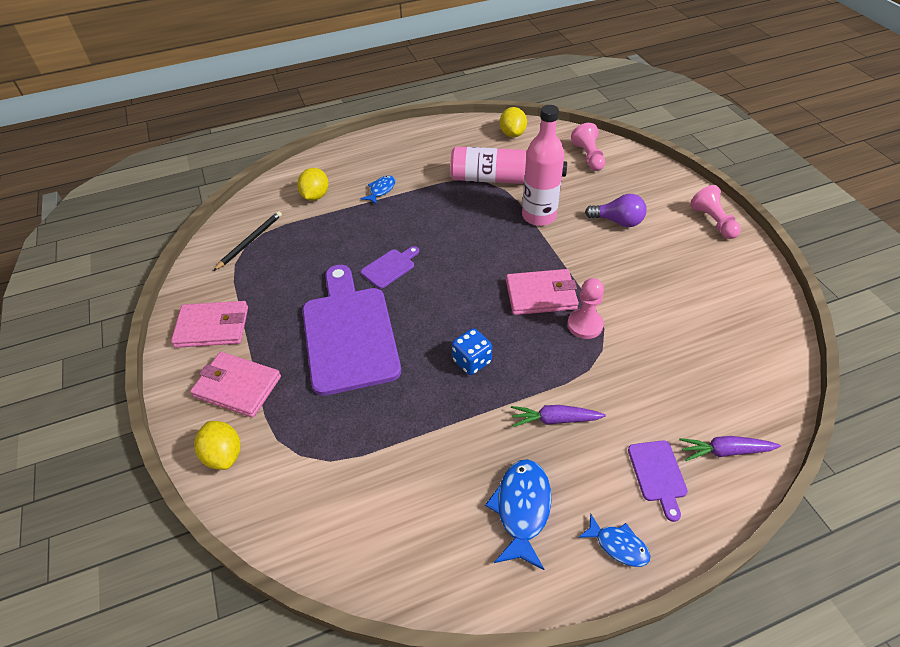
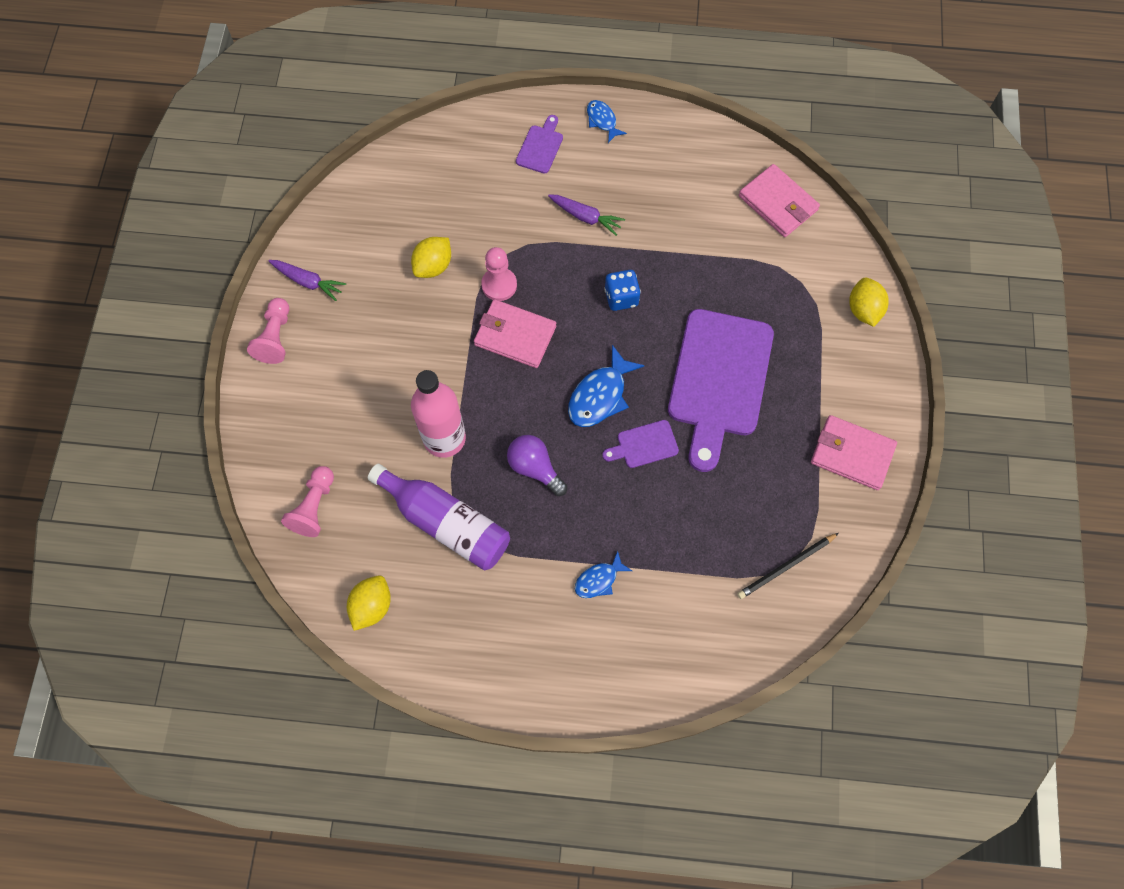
camera: 155 degrees left, 20 degrees up
pink wallet [190,352,281,418] -> pink wallet moved to [739,164,820,237]
yellow lemon [297,168,329,201] -> yellow lemon moved to [411,237,451,278]
pink bottle [450,146,567,184] -> purple bottle [368,464,510,570]
blue fish [485,459,552,570] -> blue fish moved to [568,345,645,427]
purple light bulb [585,194,647,227] -> purple light bulb moved to [507,435,568,496]
purple carrot [679,436,781,461] -> purple carrot moved to [269,260,346,301]

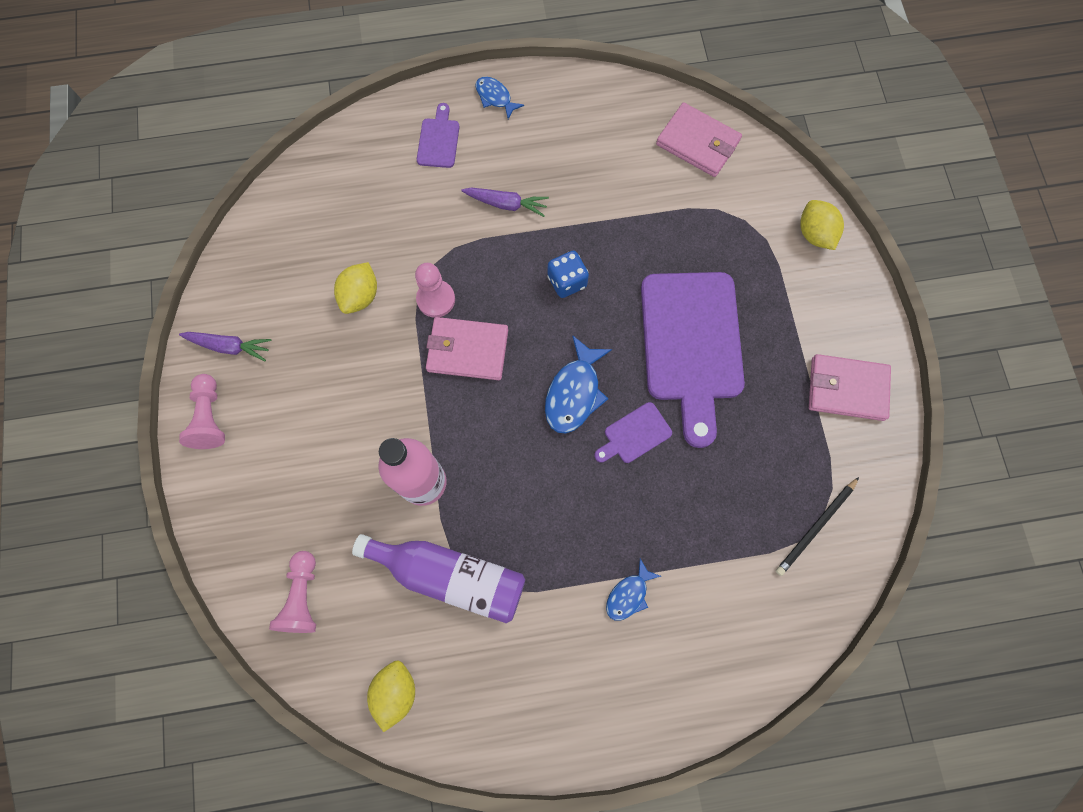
camera: 15 degrees left, 5 degrees up
purple light bulb [507,435,568,496] -> none

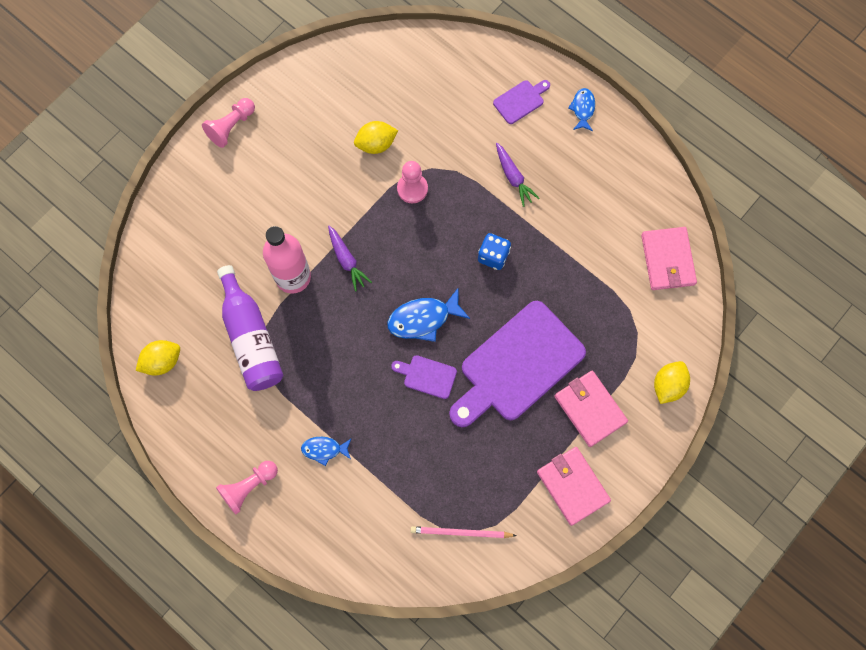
camera: 50 degrees right, 0 degrees up
purple carrot [179,332,272,361] -> purple carrot moved to [328,226,372,292]
pink pawn [269,551,316,633] -> pink pawn moved to [216,461,278,515]
pink wallet [426,317,508,380] -> pink wallet moved to [554,371,628,447]
black pencil [776,477,859,576] -> pink pencil [411,526,517,538]

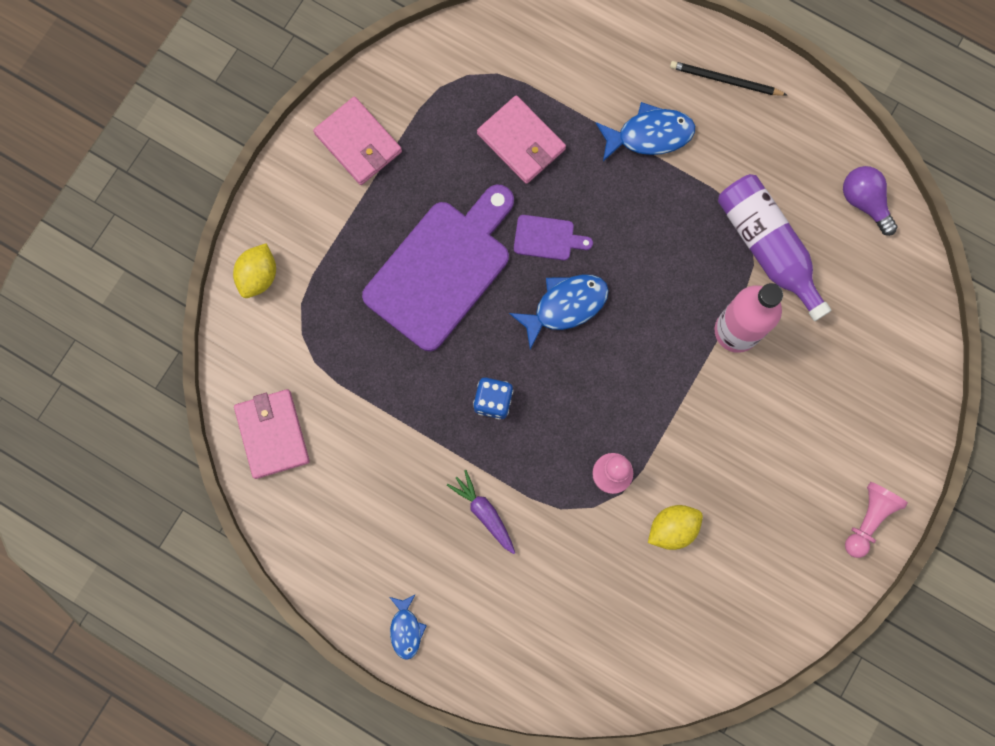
camera: 170 degrees right, 5 degrees up
yellow lemon [136,340,180,376] -> purple light bulb [843,166,897,236]
pink pawn [216,461,278,515] -> black pencil [670,61,787,96]
blue fish [301,437,352,466] -> blue fish [595,102,695,161], size x1.66
purple carrot [328,226,372,292] -> none
pink pencil [411,526,517,538] -> none
purple cutting board [493,80,550,124] -> none
pink wallet [554,371,628,447] -> pink wallet moved to [477,95,566,184]

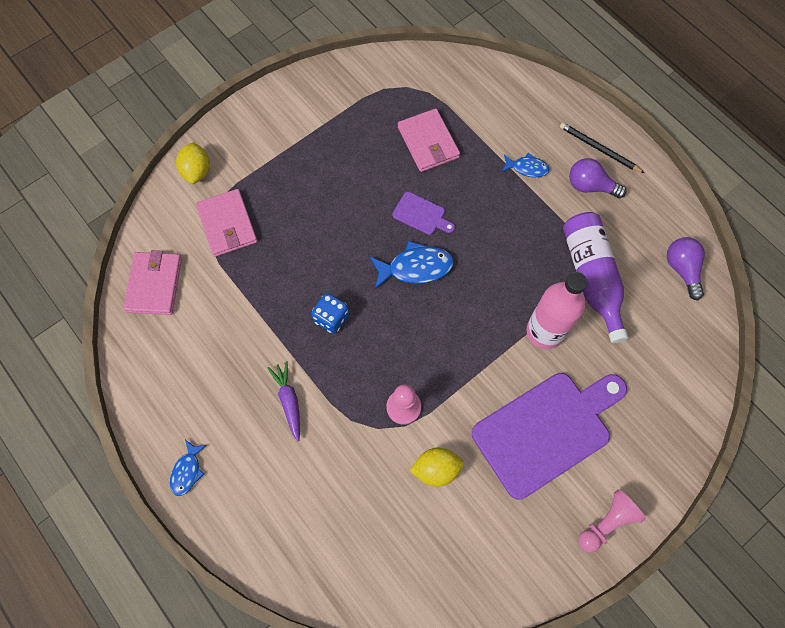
camera: 20 degrees right, 10 degrees down
yellow lemon [233,243,276,298] -> yellow lemon turned 45 degrees counterclockwise [176,142,210,184]
pink wallet [313,97,402,185] -> pink wallet moved to [196,189,257,257]
purple cutting board [362,184,514,351] -> purple cutting board moved to [472,373,627,500]
blue fish [595,102,695,161] -> blue fish [501,153,550,177], size x0.60
none -> purple light bulb [569,158,626,198]

